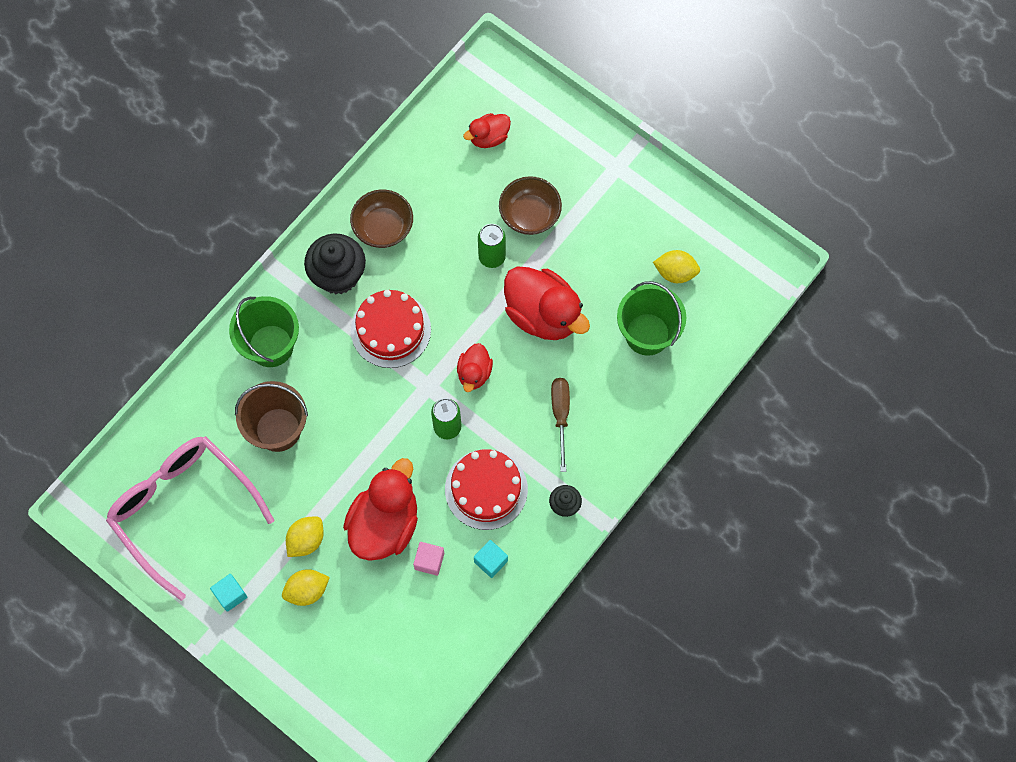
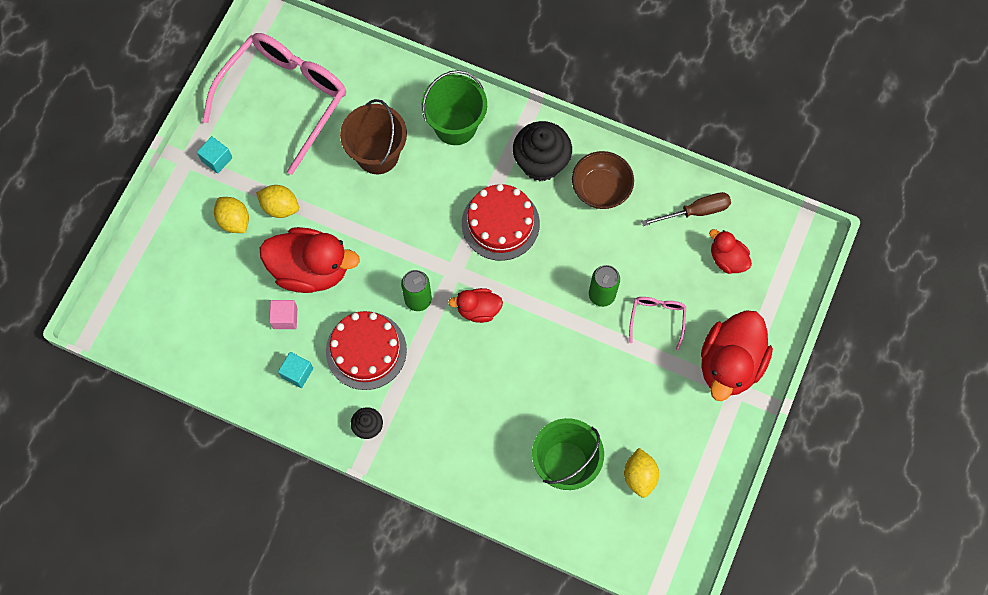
camera: 75 degrees right, 0 degrees up
brown bowl [499,176,562,235] -> pink glasses [629,297,686,350]
red duck [504,267,590,340] -> red duck moved to [701,310,773,401]
brown screwdriver [551,378,570,472] -> brown screwdriver moved to [641,192,731,226]

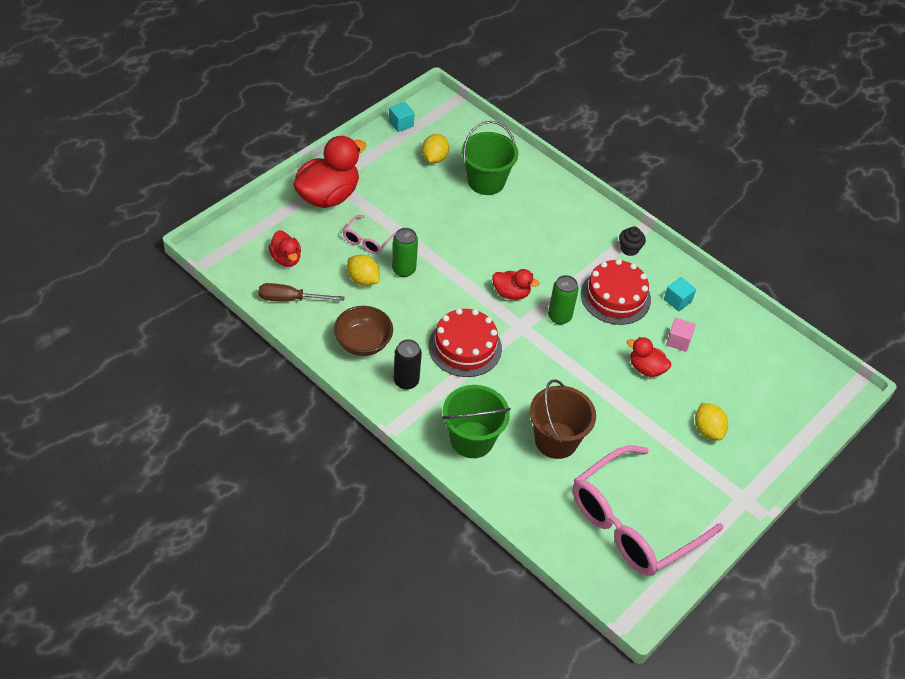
camera: 165 degrees left, 20 degrees down
turquoise cube [197,136,232,174] -> turquoise cube moved to [389,102,415,132]
yellow lemon [256,185,299,218] -> yellow lemon moved to [347,255,380,286]
red duck [260,227,360,293] -> red duck [627,337,671,377], size x0.53
black cupcake [513,121,572,181] -> black can [394,339,422,390]

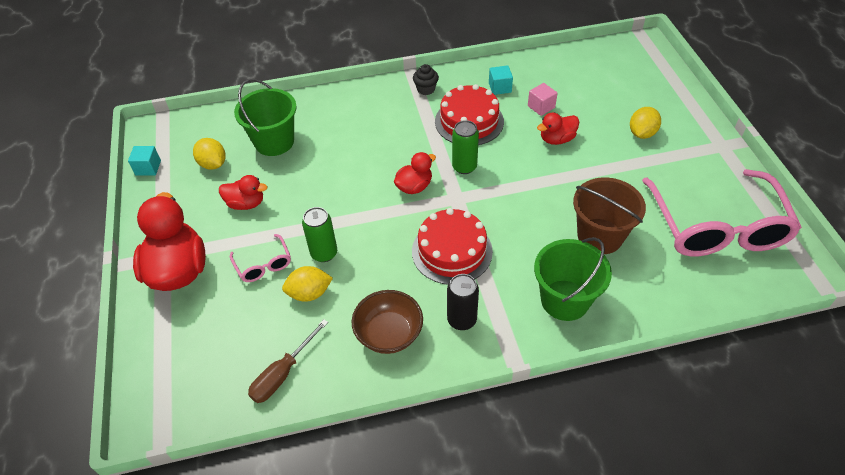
camera: 50 degrees left, 0 degrees up
red duck [269,230,301,267] -> red duck moved to [219,175,268,210]
yellow lemon [695,403,728,440] -> yellow lemon turned 75 degrees counterclockwise [630,107,661,139]

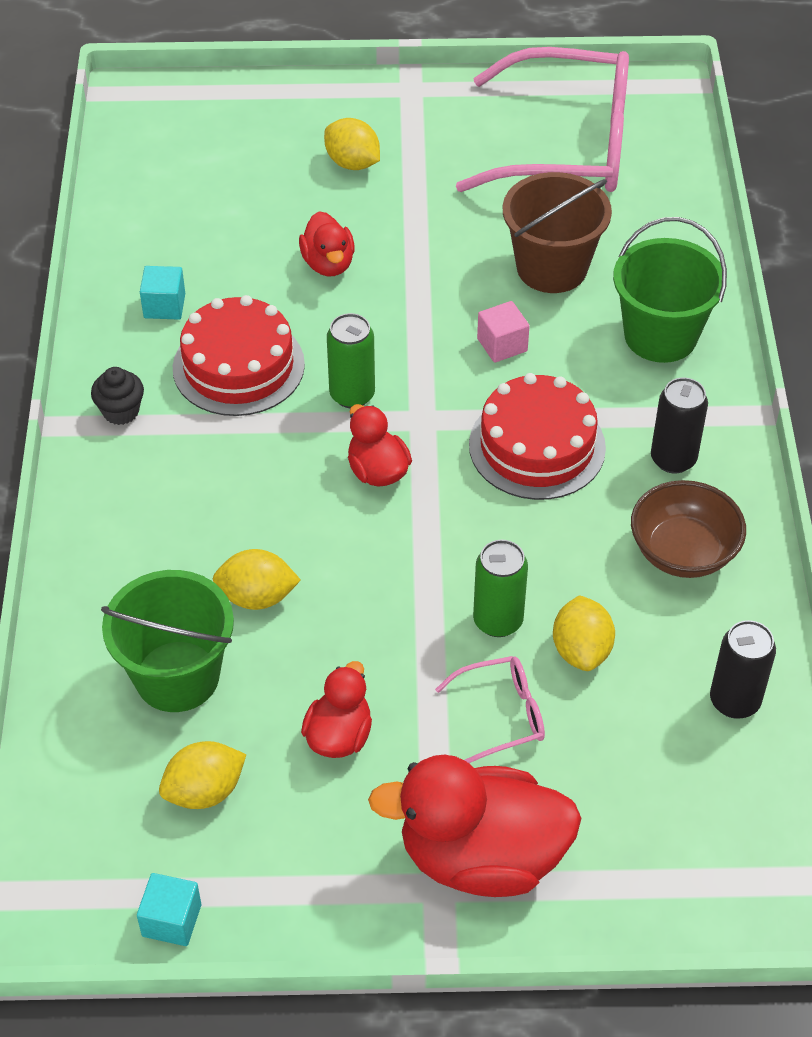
camera: 80 degrees left, 0 degrees up
brown screwdriver [248,319,328,403] -> black can [710,620,776,719]
pink cube [528,83,558,116] -> pink cube moved to [477,301,530,363]
none -> yellow lemon [213,549,301,610]

